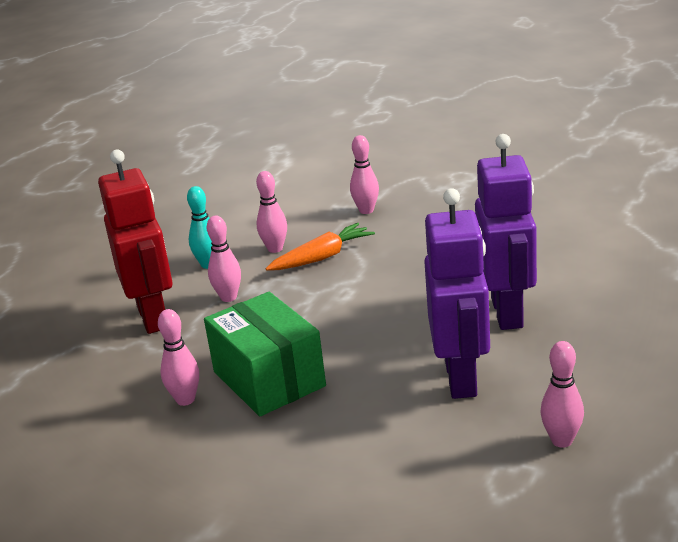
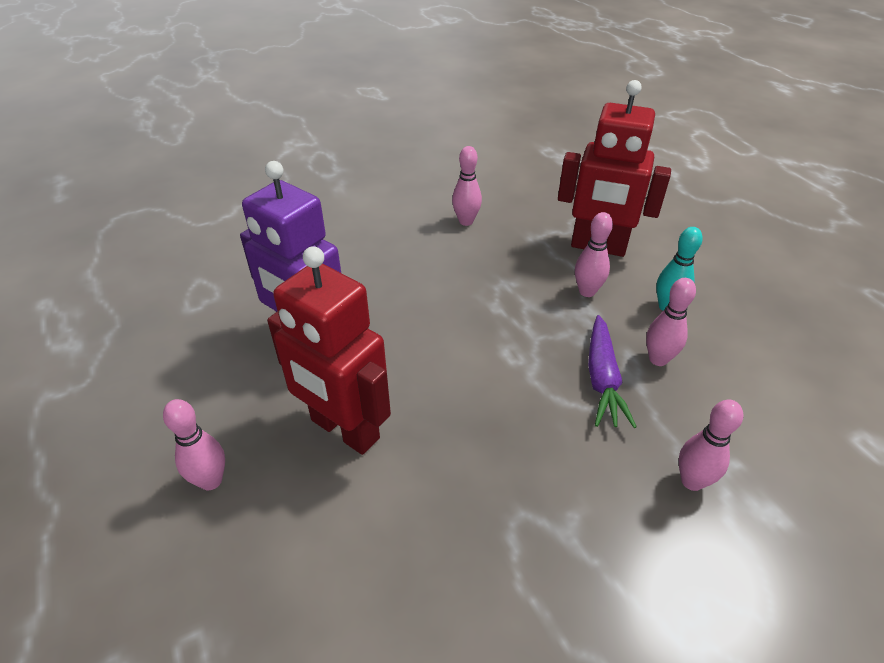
camera: 125 degrees right, 15 degrees up
green box [204,292,326,416] -> none
orange carrot [266,223,375,271] -> purple carrot [588,315,637,428]
purple robot [475,134,537,330] -> red robot [267,246,391,455]
pink bowling pin [540,341,584,448] -> pink bowling pin moved to [163,399,225,490]

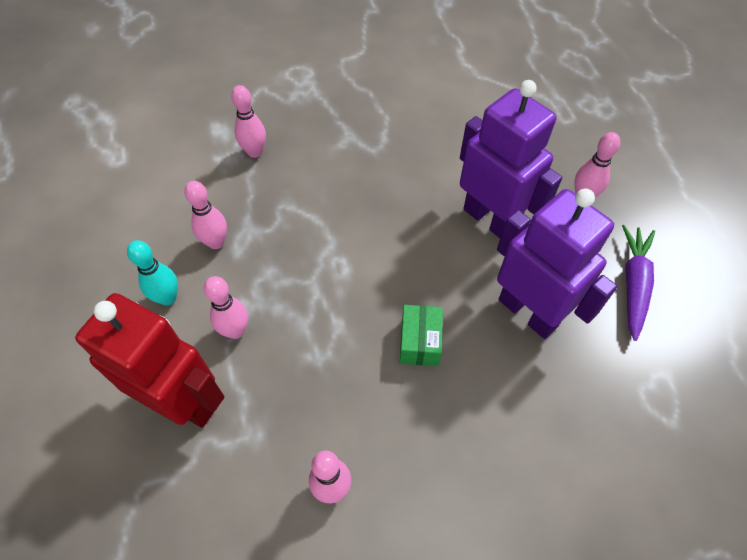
camera: 170 degrees left, 15 degrees up
red robot [267,246,391,455] -> purple robot [460,80,562,238]
purple carrot [588,315,637,428] -> purple carrot moved to [622,225,655,341]
none -> green box [400,305,443,366]

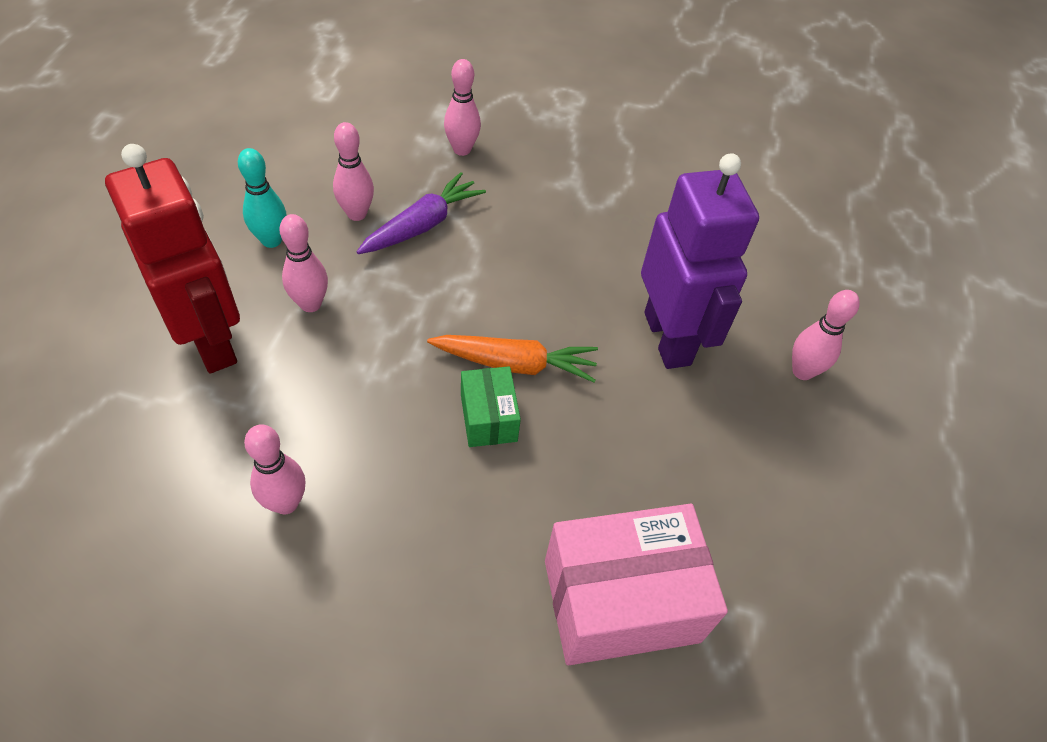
camera: 25 degrees right, 5 degrees down
green box [400,305,443,366] -> green box turned 45 degrees counterclockwise [461,366,521,447]
purple robot [497,189,617,339] -> none
purple carrot [622,225,655,341] -> purple carrot moved to [356,172,486,254]
none -> orange carrot [427,335,598,382]
none -> pink box [545,504,728,665]

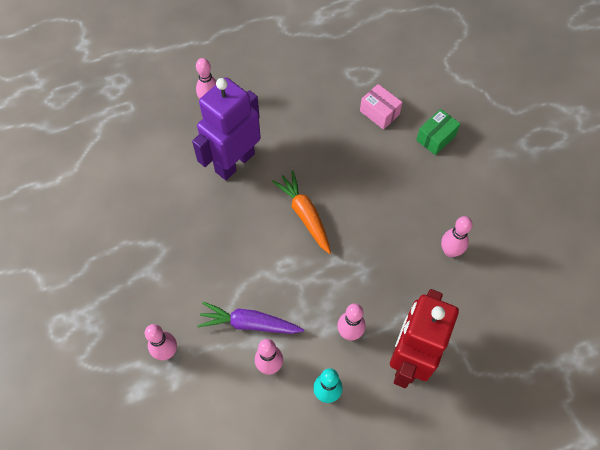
camera: 120 degrees left, 10 degrees up
green box [461,366,521,447] -> green box moved to [416,109,460,155]
pink box [545,504,728,665] -> pink box [360,84,403,130], size x0.52

